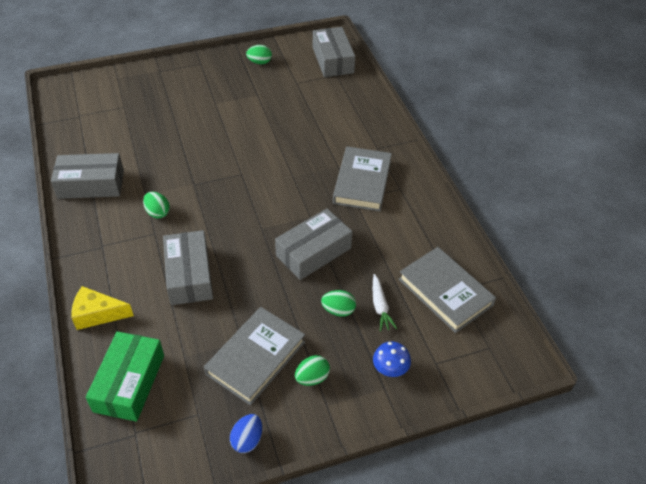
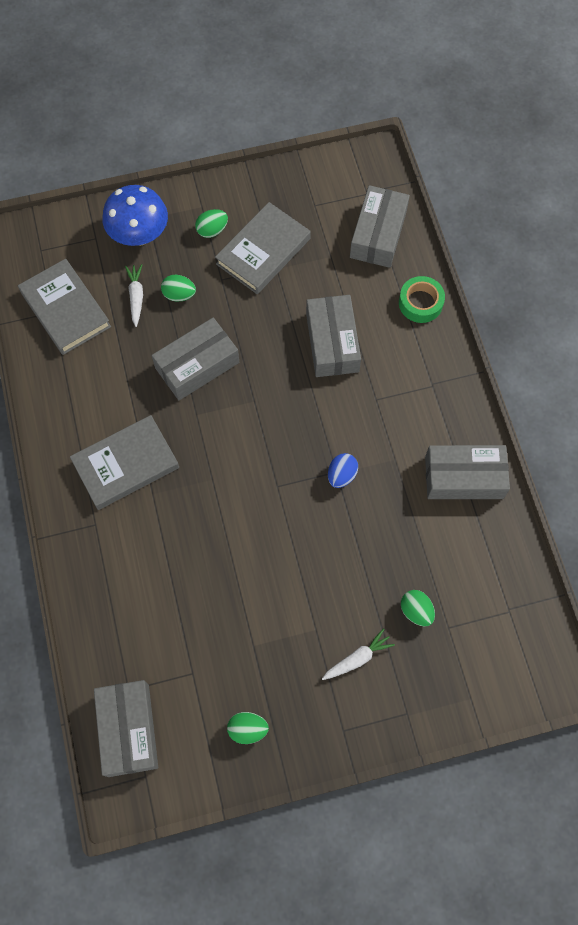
camera: 175 degrees left, 20 degrees up
yellow cheese [71,286,134,330] -> green tape [399,276,445,323]
green box [86,331,164,422] -> grey box [350,185,410,268]
green egg [143,192,170,219] -> green egg moved to [401,590,435,627]
blue egg [230,414,262,453] -> blue egg moved to [328,453,358,488]
grey book [333,146,392,211] -> grey book turned 45 degrees clockwise [70,415,179,510]
blue mushroom [373,341,411,377] -> blue mushroom [102,185,168,246], size x1.84
none -> white carrot [322,628,395,680]

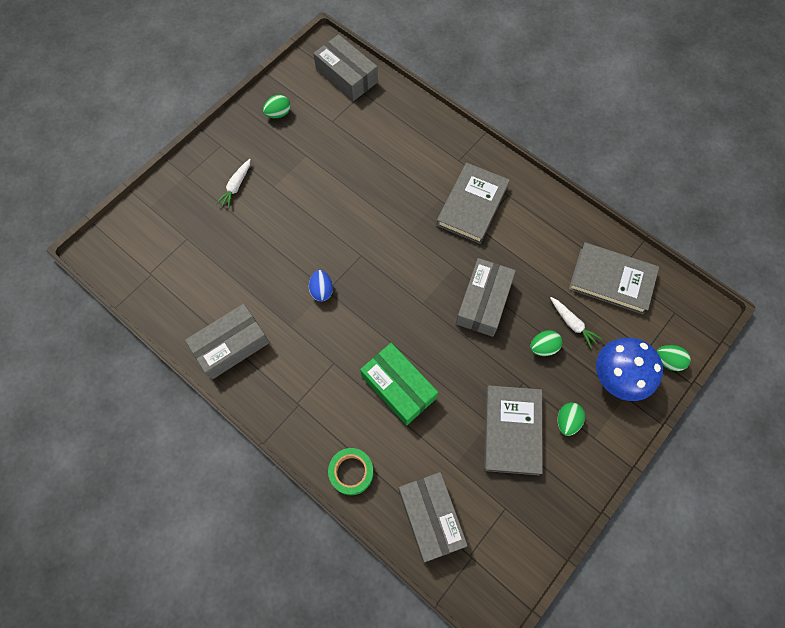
camera: 145 degrees right, 0 degrees up
grey box [306,295,361,377] -> green box [360,343,438,426]
green egg [401,590,435,627] -> green egg moved to [657,345,691,371]

